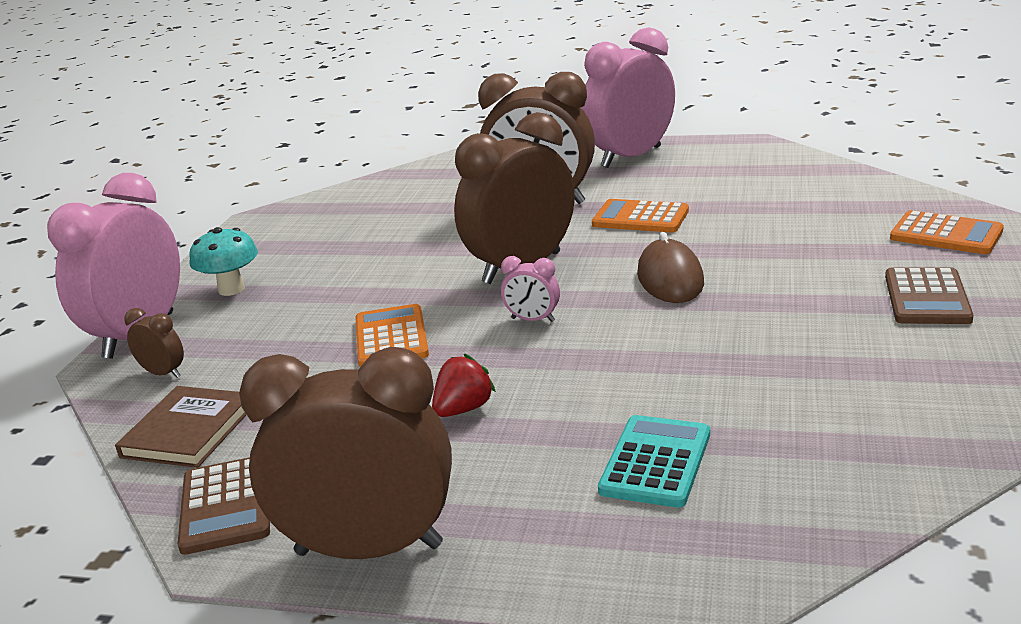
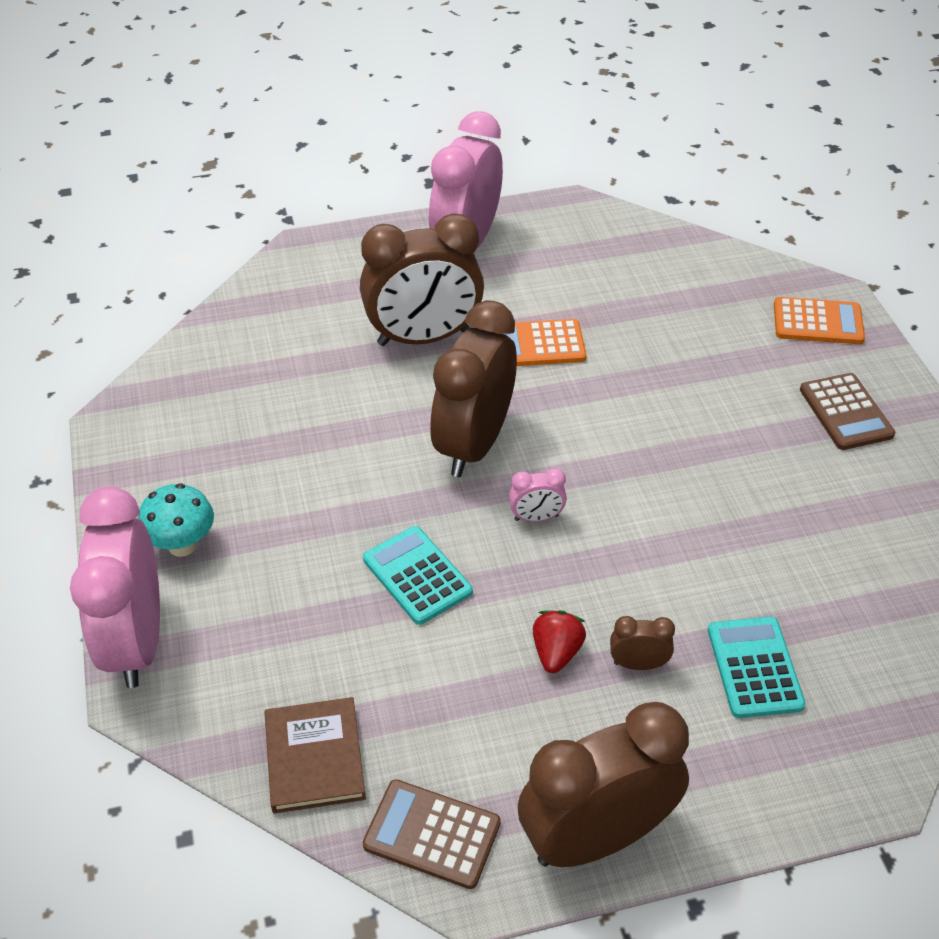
camera: 30 degrees left, 20 degrees up
brown clock [124,308,184,378] -> brown clock moved to [610,616,675,670]
brown calculator [178,457,270,555] -> brown calculator turned 150 degrees clockwise [363,779,501,889]
orange calculator [355,304,429,367] -> turquoise calculator [363,526,473,625]
brown mouse [637,232,704,303] -> none

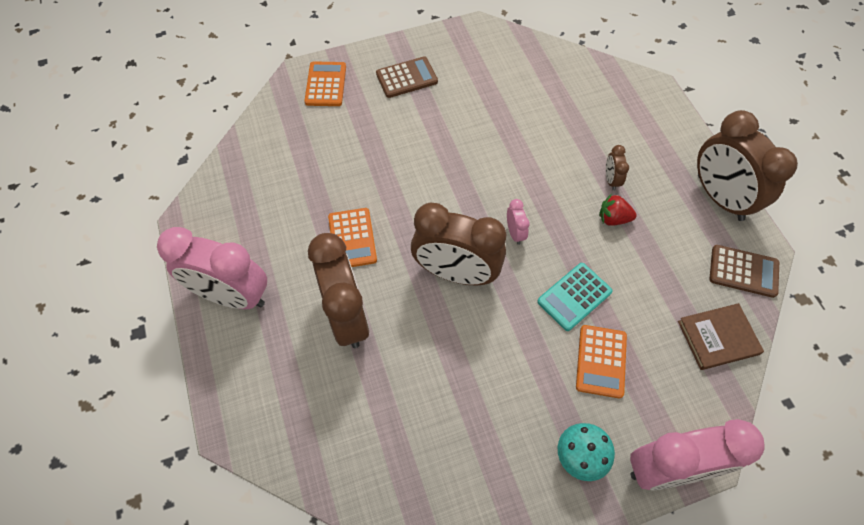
camera: 95 degrees left, 15 degrees up
brown calculator [363,779,501,889] -> brown calculator turned 90 degrees counterclockwise [709,245,779,298]
turquoise calculator [708,617,806,718] -> none
none -> orange calculator [576,325,627,398]

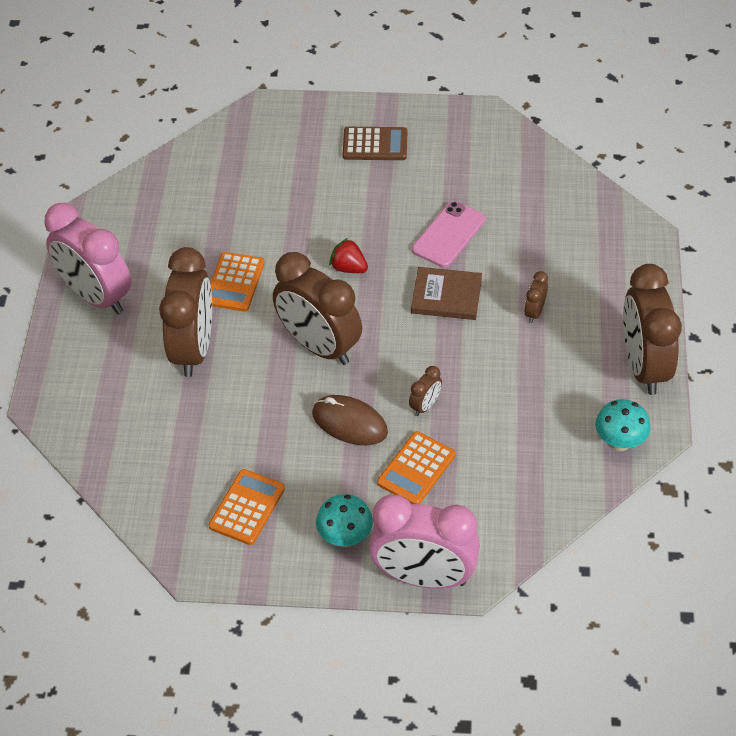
camera: 25 degrees right, 10 degrees down
orange calculator [304,61,346,106] -> orange calculator moved to [209,469,285,545]
pink clock [507,199,530,245] -> none
turquoise calculator [537,263,613,331] -> brown clock [409,366,442,416]
red strawberry [599,194,637,226] -> red strawberry moved to [329,238,368,273]
brown book [678,303,764,370] -> brown book moved to [411,267,482,320]
brown calculator [709,245,779,298] -> turquoise mushroom [595,399,651,451]
none -> brown mouse [312,395,388,446]
none -> pink phone [412,201,486,268]

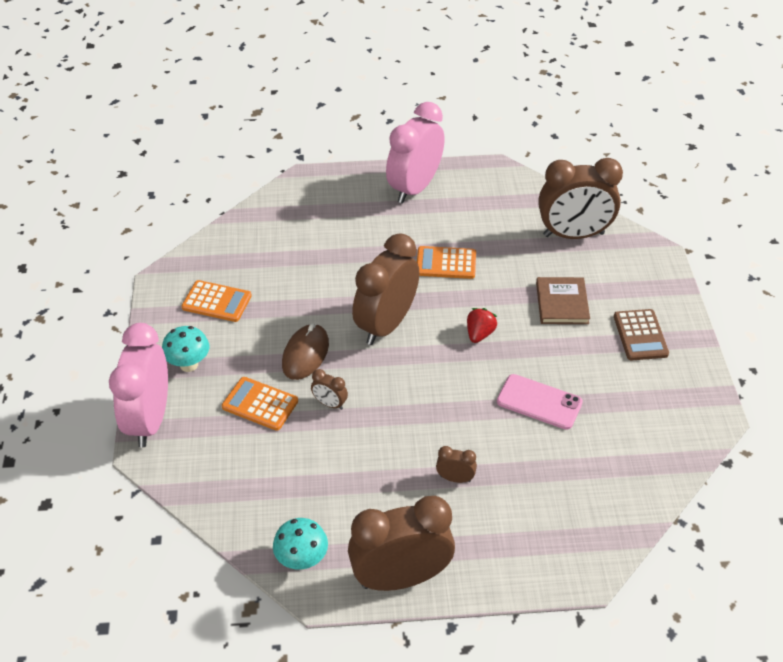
camera: 80 degrees right, 5 degrees down
brown clock [159,247,212,377] -> brown clock moved to [538,158,623,239]
brown book [411,267,482,320] -> brown book moved to [536,277,590,324]

